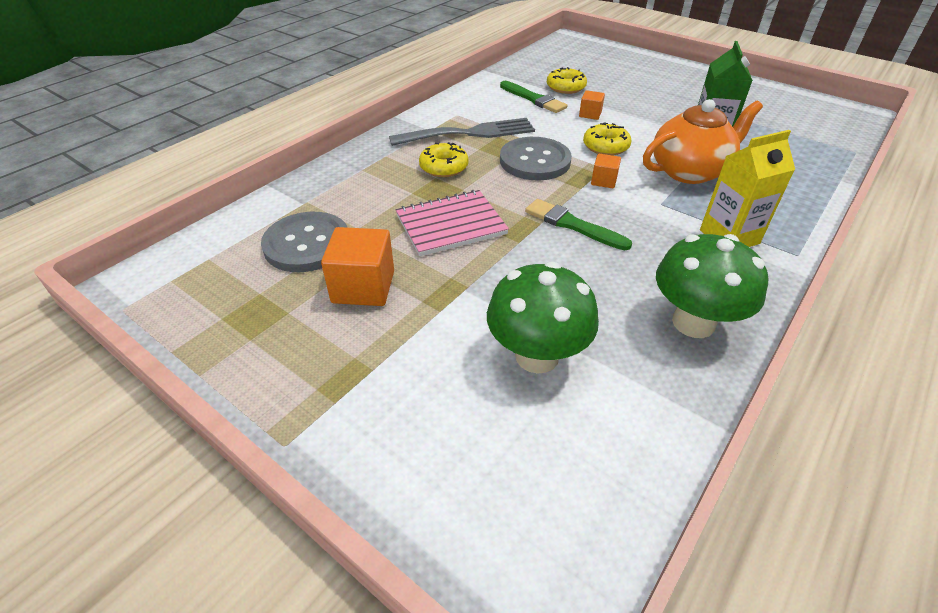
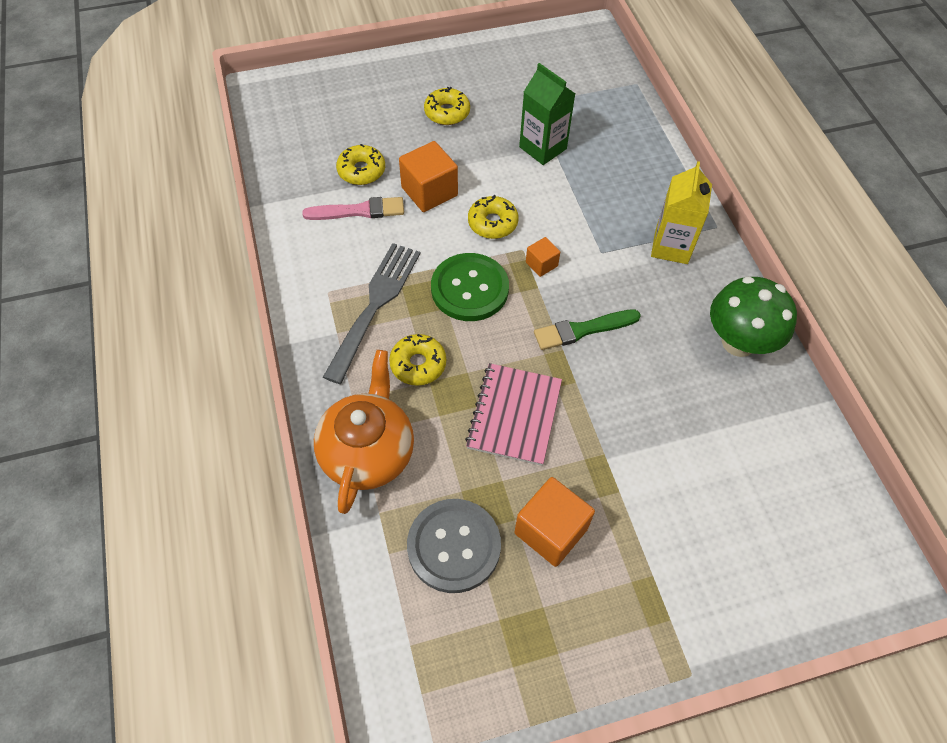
camera: 55 degrees left, 15 degrees up
green mushroom [487,262,599,373] -> none
green brush [500,81,567,113] -> pink brush [302,197,404,220]
grey button [500,137,572,180] -> green button [431,253,509,321]
orange cube [579,90,605,120] -> orange cube [399,141,458,212], size x1.87
orange teapot [643,99,763,184] -> orange teapot moved to [314,350,414,514]
none -> yellow donut [424,87,470,125]

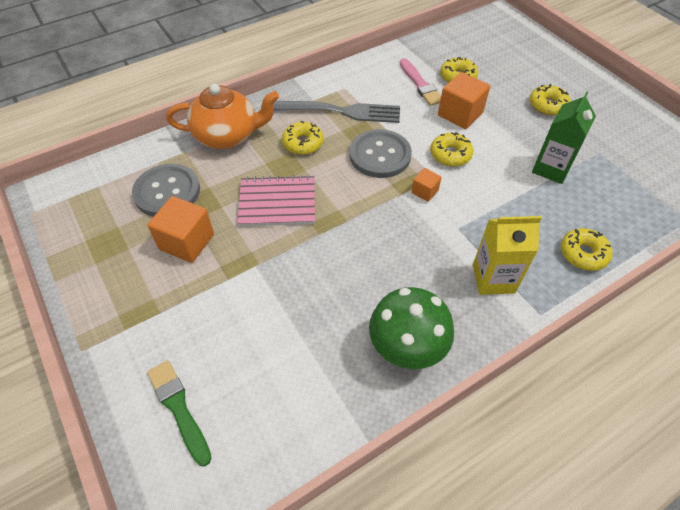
camera: 75 degrees right, 5 degrees down
green button [431,253,509,321] -> grey button [349,129,412,178]
green brush [534,309,641,350] -> green brush moved to [147,360,212,467]
none -> yellow donut [561,228,613,271]

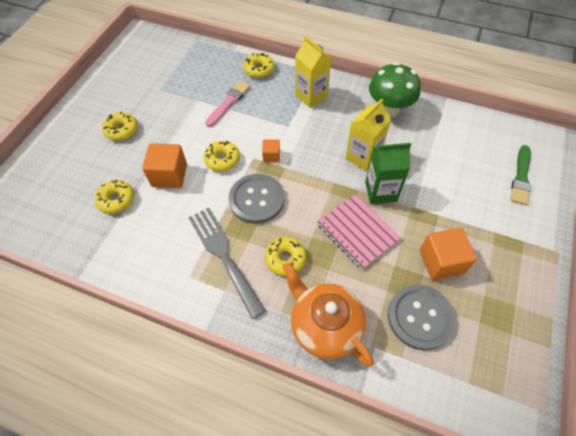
camera: 125 degrees left, 5 degrees up
pink brush [400,58,441,106] -> pink brush moved to [205,81,250,127]
green carton [532,91,596,184] -> green carton moved to [365,143,411,204]
none -> yellow carton [346,99,391,171]

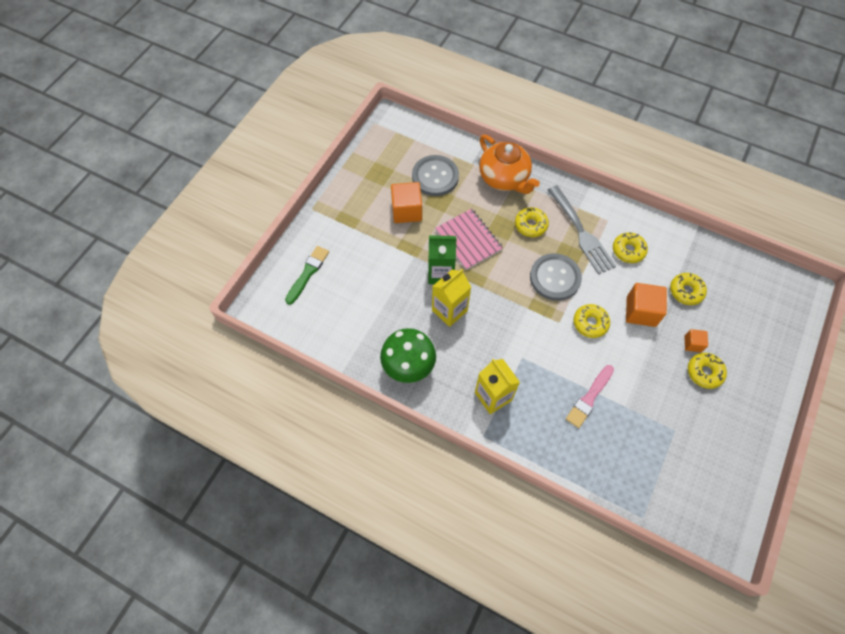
camera: 175 degrees left, 5 degrees up
yellow donut [243,53,275,78] -> yellow donut moved to [613,232,648,263]
orange cube [262,139,280,162] -> orange cube moved to [684,329,708,352]

